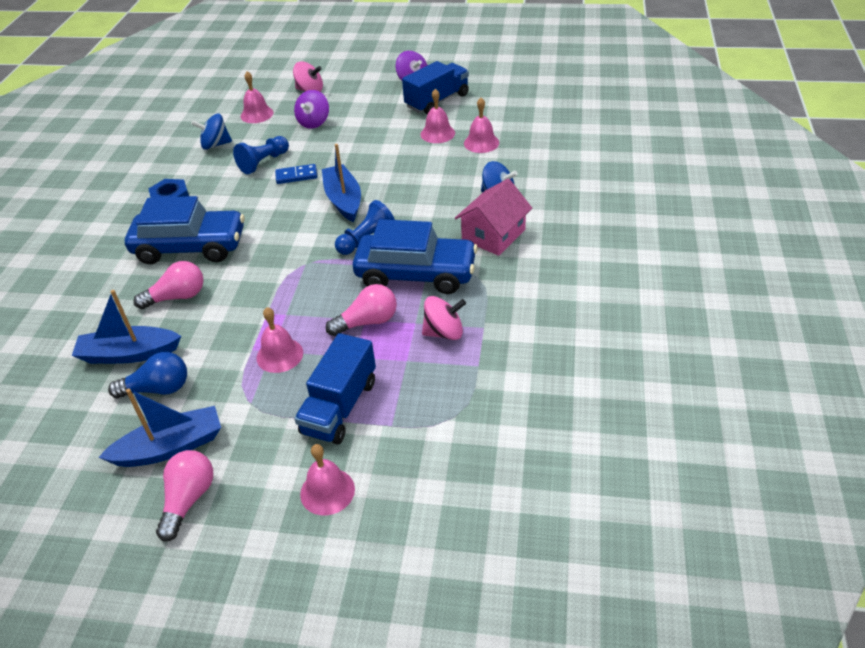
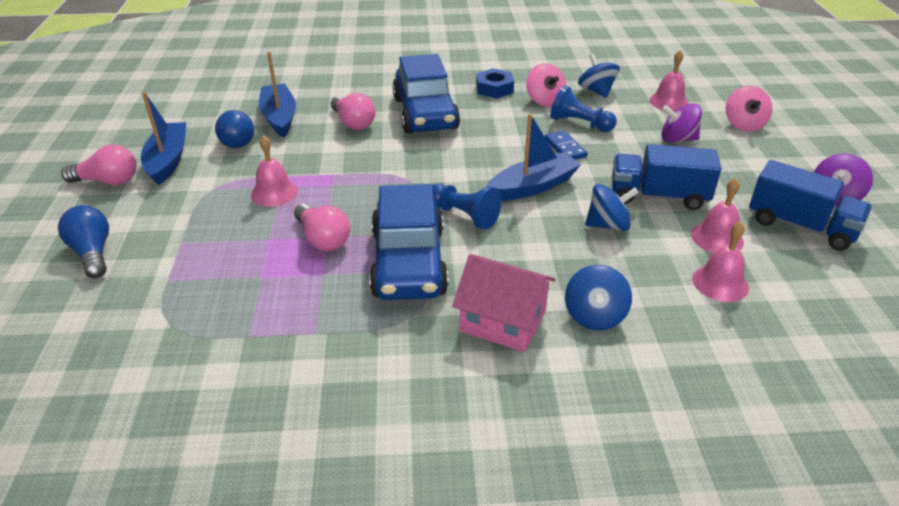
camera: 75 degrees right, 5 degrees down
blue boat [98,388,221,467] -> blue boat turned 150 degrees counterclockwise [141,92,186,185]
blue truck [294,333,376,445] -> blue truck moved to [612,144,721,210]
pink bell [300,444,355,515] -> blue light bulb [58,205,109,278]
pink spinning top [422,296,466,340] -> pink spinning top moved to [526,63,566,107]
none -> blue spinning top [585,184,639,231]

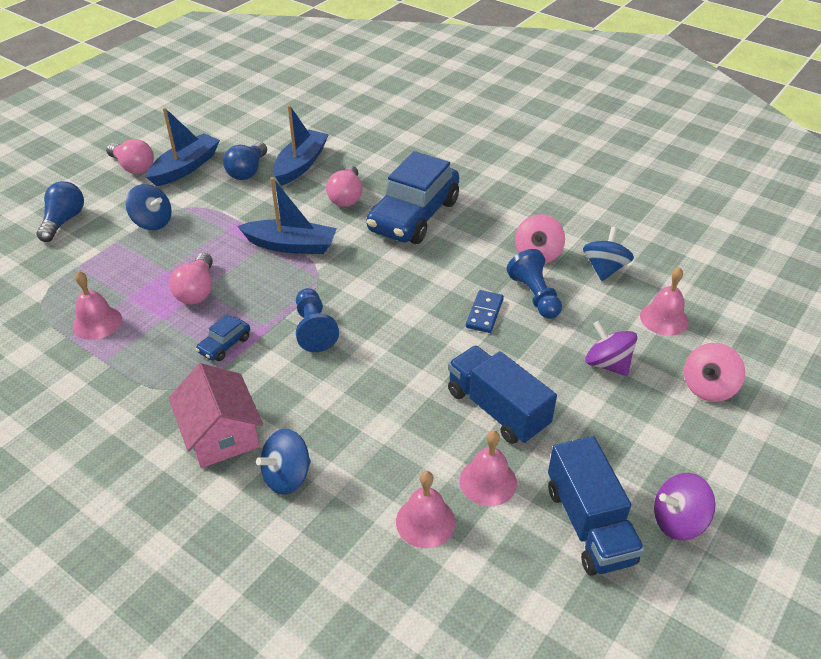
camera: 40 degrees right, 5 degrees up
pink bell [251,135,298,207] -> pink bell moved to [73,271,122,340]
blue car [369,184,449,300] -> blue car [196,314,250,361], size x0.41
blue nut [476,68,514,98] -> none
blue boat [487,114,581,201] -> blue boat moved to [237,177,337,254]
blue spinning top [585,184,639,231] -> blue spinning top moved to [126,184,171,230]

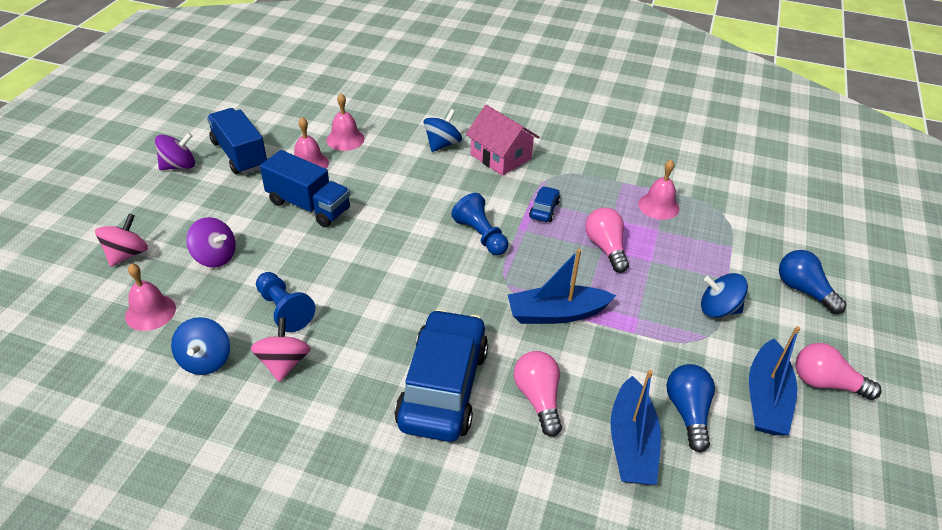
camera: 160 degrees right, 0 degrees up
blue light bulb [36,181,84,242] -> blue light bulb turned 150 degrees clockwise [779,250,846,314]
blue domino [466,290,504,333] -> none

